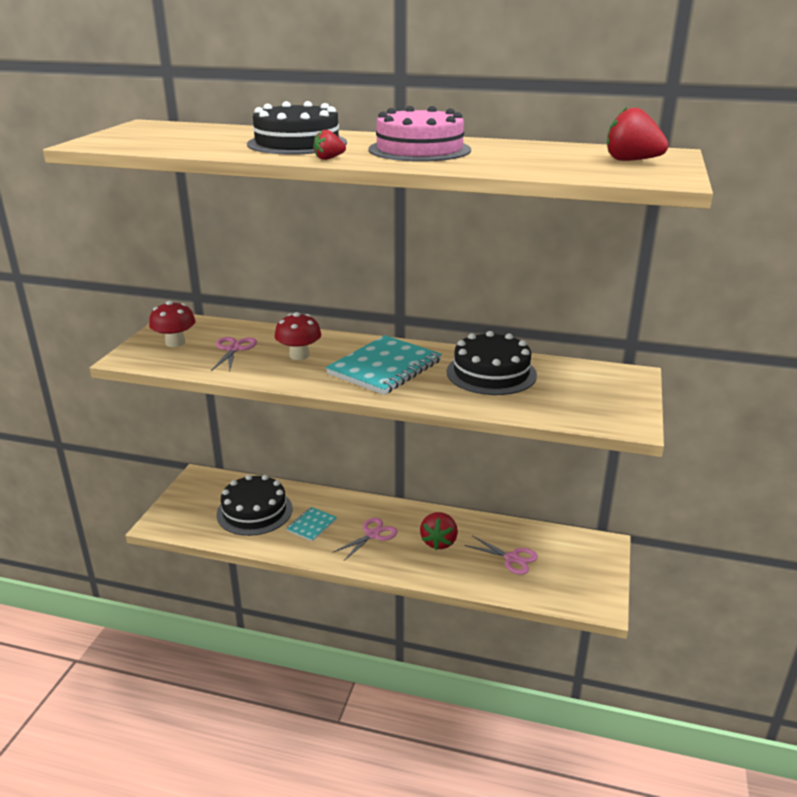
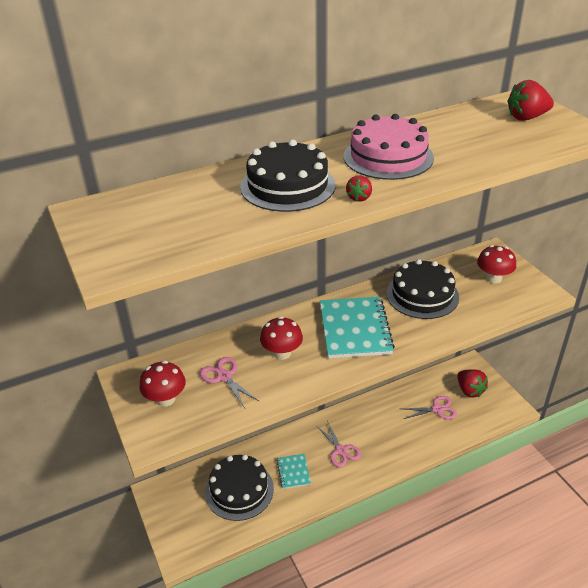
camera: 40 degrees left, 10 degrees up
pink scissors [332,518,398,561] -> pink scissors turned 150 degrees clockwise [316,421,361,467]
red strawberry [420,512,458,550] -> red strawberry moved to [457,369,488,397]
none -> red mushroom [477,245,516,283]

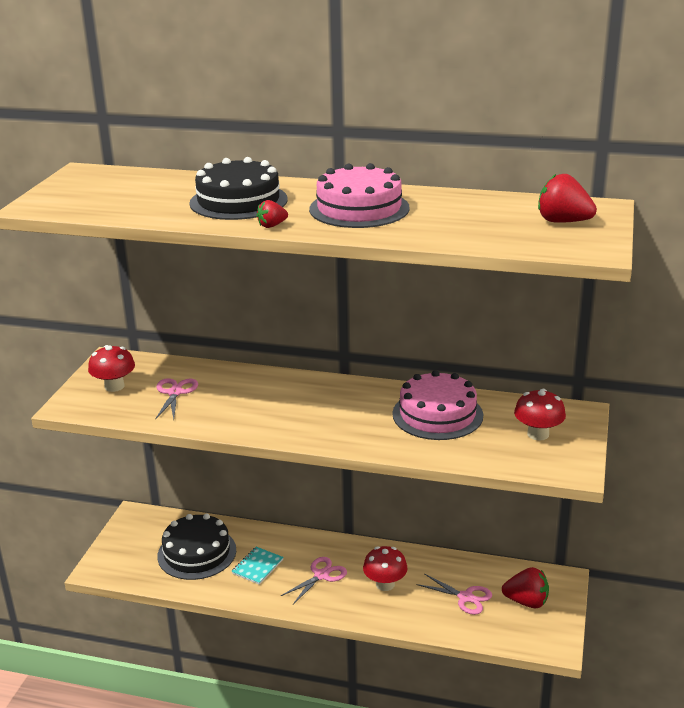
camera: 40 degrees right, 10 degrees down
red mushroom [260,316,303,360] -> red mushroom moved to [363,546,408,591]
pink scissors [316,421,361,467] -> pink scissors turned 150 degrees counterclockwise [281,557,347,604]
turquoise notebook [320,297,395,358] -> none
black cake [386,259,459,319] -> pink cake [392,370,483,440]
red strawberry [457,369,488,397] -> red strawberry turned 90 degrees counterclockwise [502,567,549,608]

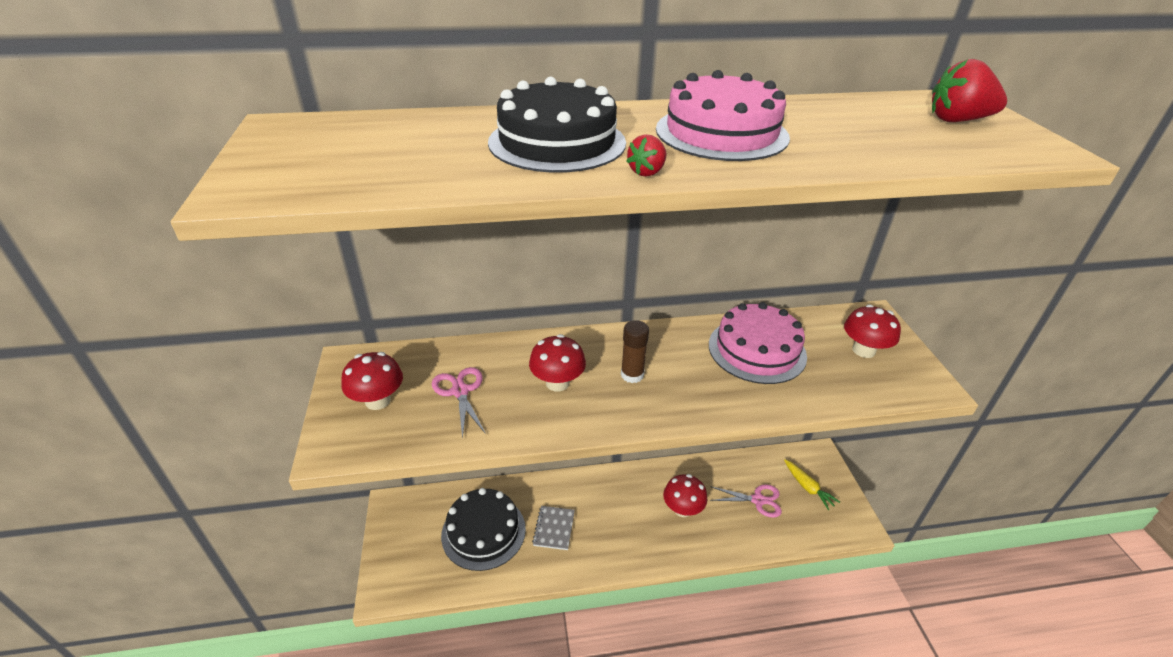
camera: 25 degrees left, 10 degrees up
turquoise notebook [231,547,284,585] -> grey notebook [532,506,575,550]
pink scissors [281,557,347,604] -> none
red strawberry [502,567,549,608] -> yellow carrot [784,459,840,510]
none -> red mushroom [529,334,586,392]
none -> brown glue stick [621,320,649,383]

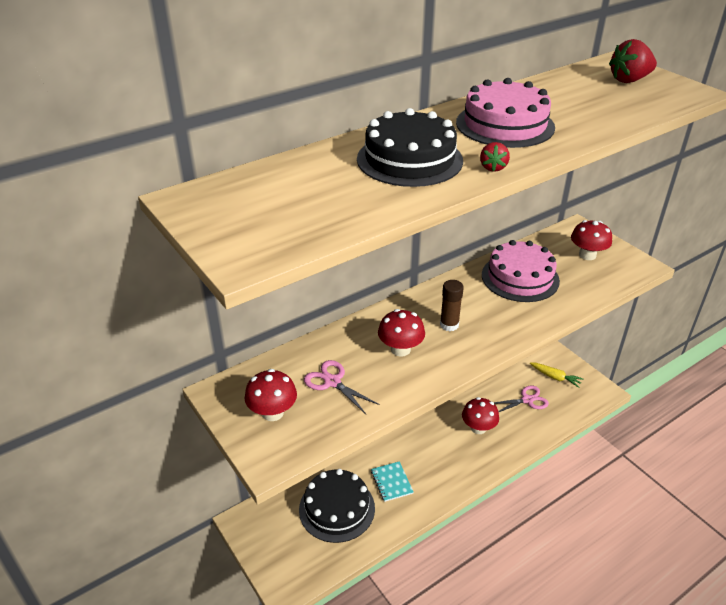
camera: 25 degrees left, 0 degrees up
grey notebook [532,506,575,550] -> turquoise notebook [371,461,414,502]

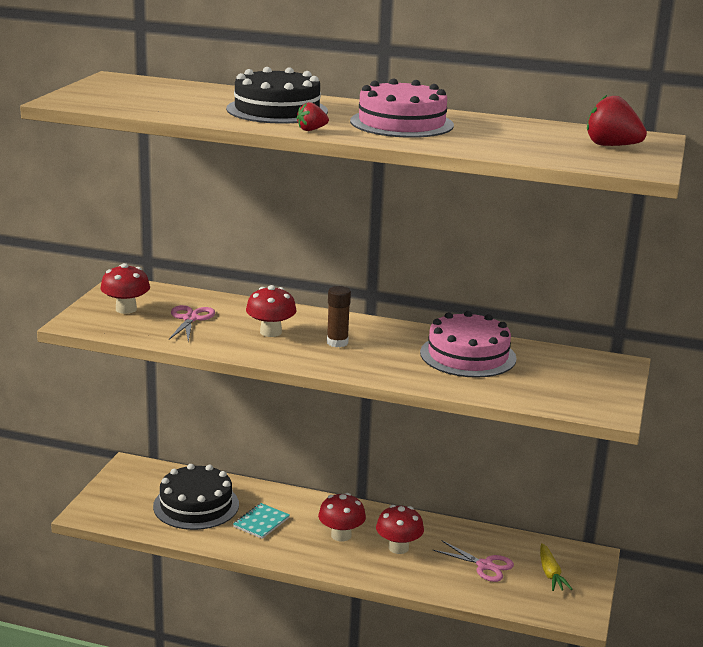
camera: 50 degrees right, 15 degrees down
red mushroom [571,220,612,260] -> red mushroom moved to [318,493,366,542]

